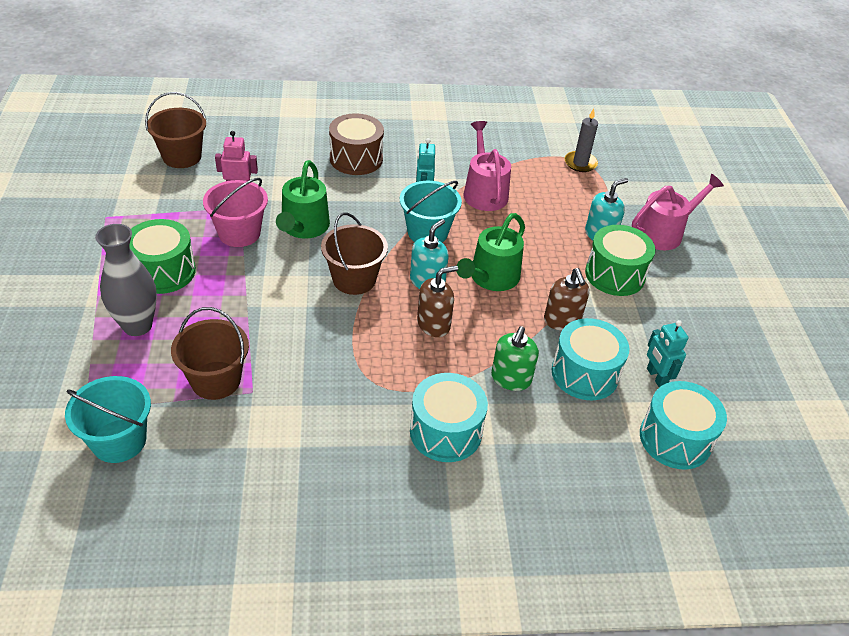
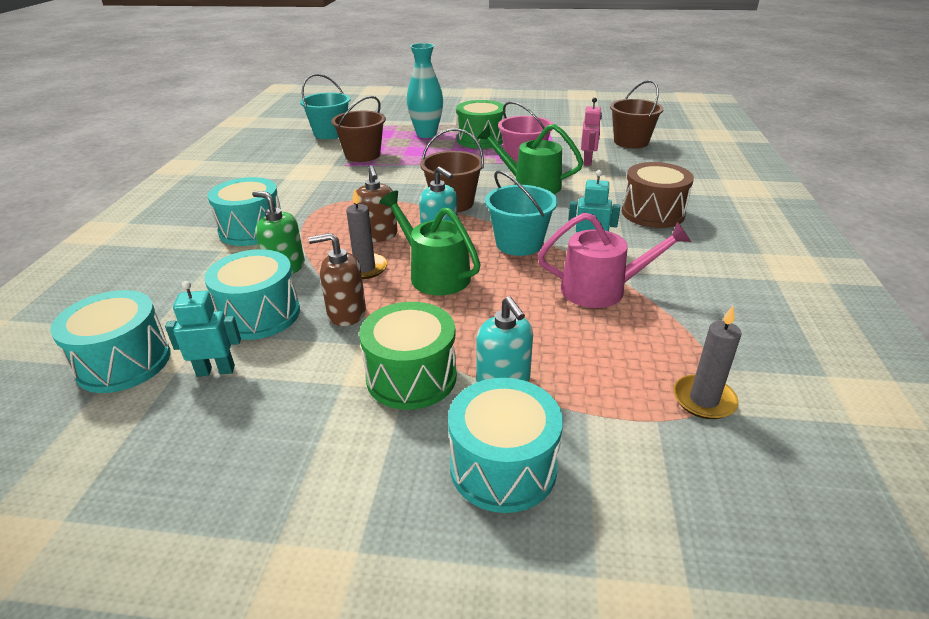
camera: 105 degrees right, 10 degrees down
grey vase [95,224,157,336] -> turquoise vase [407,43,443,138]
pink watering can [632,174,724,250] -> turquoise drum [448,378,563,513]
none -> grey candle [346,189,387,279]

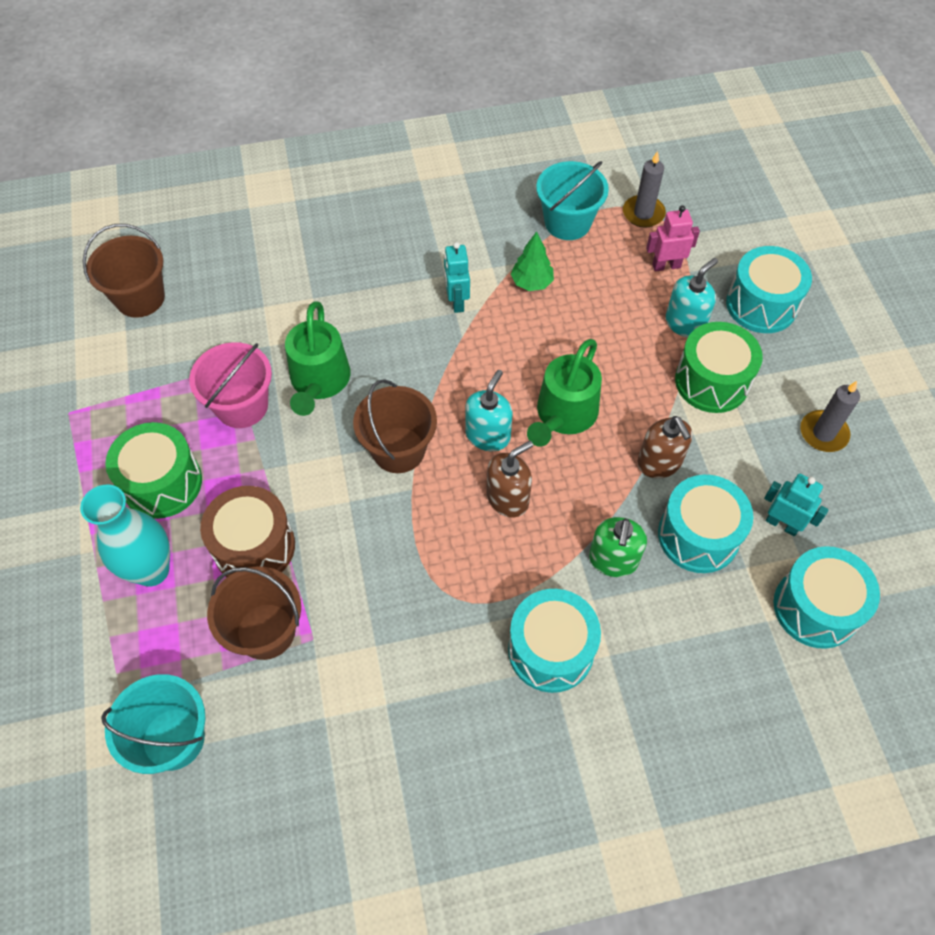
camera: 110 degrees left, 25 degrees up
turquoise robot [165,281,241,377] -> turquoise robot turned 150 degrees clockwise [764,474,829,536]
grey candle [346,189,387,279] -> grey candle moved to [800,381,860,452]
turquoise bucket [485,170,558,256] -> turquoise bucket moved to [536,161,609,240]
pink watering can [538,212,691,308] -> green tree [511,231,554,291]
pink robot [581,98,602,166] -> pink robot moved to [646,205,700,271]
brown drum [622,162,694,228] -> brown drum moved to [200,486,295,577]

